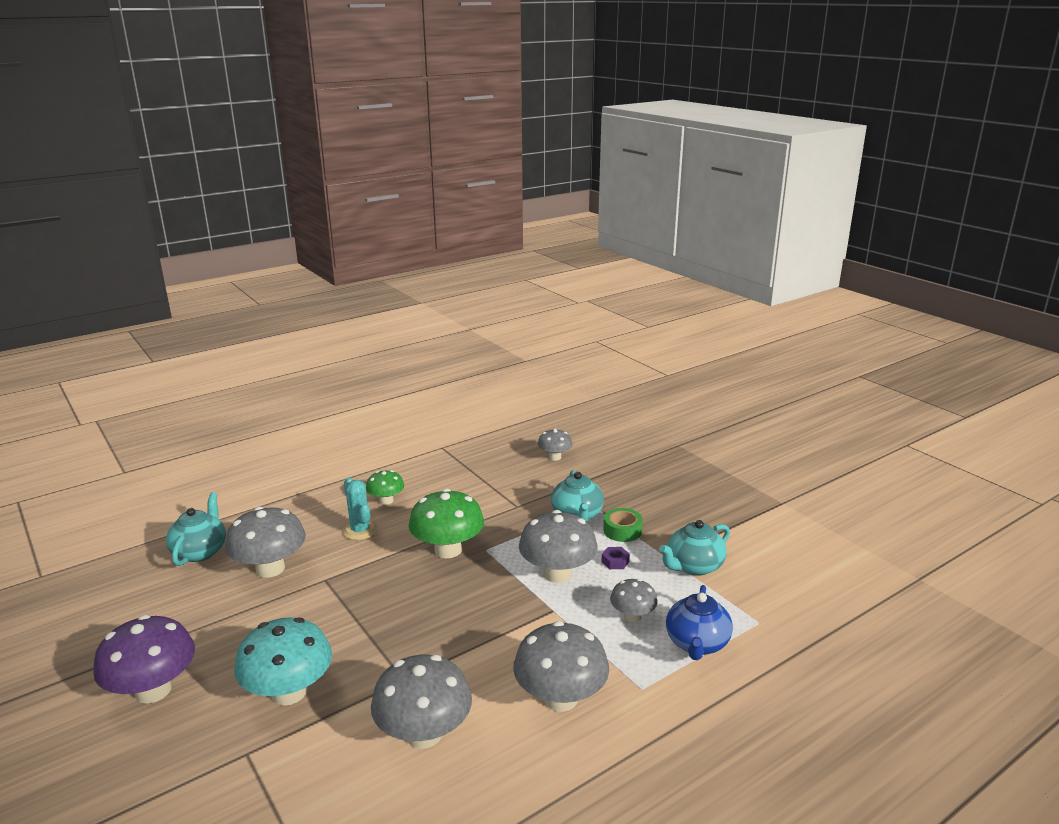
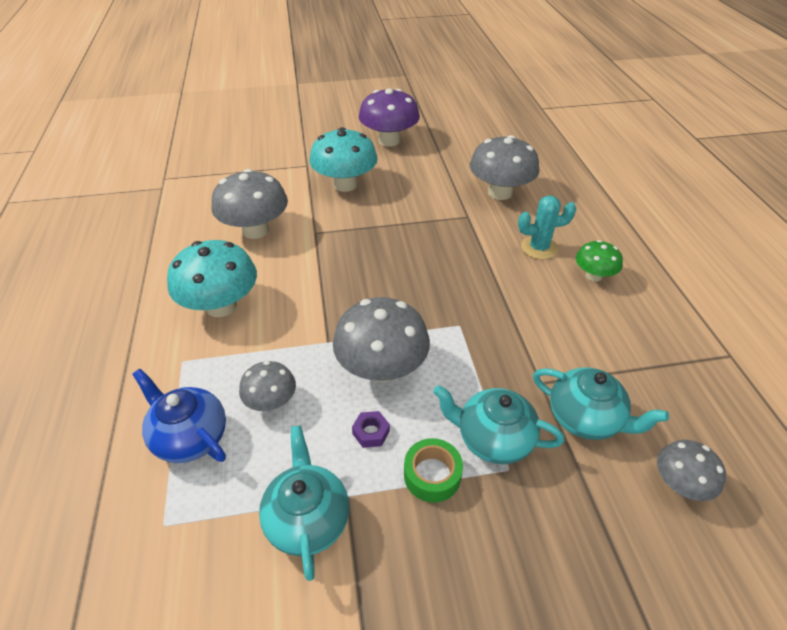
camera: 115 degrees right, 20 degrees up
turquoise teapot [166,492,226,566] -> turquoise teapot moved to [533,367,669,440]
green mushroom [409,489,484,558] -> none
grey mushroom [513,621,609,712] -> turquoise mushroom [167,240,257,317]

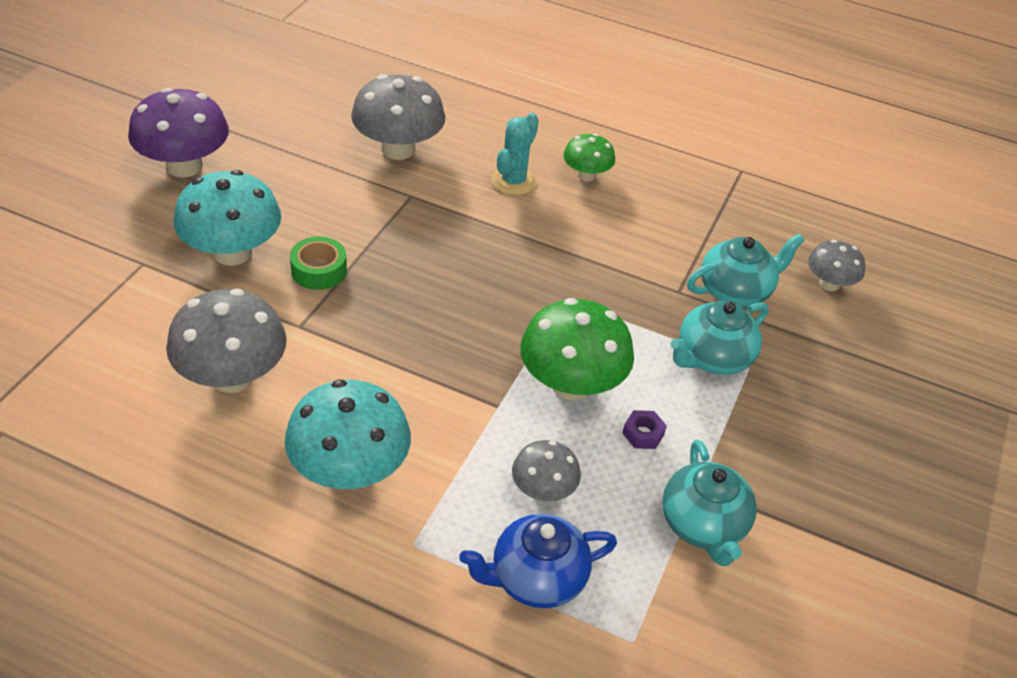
camera: 60 degrees left, 0 degrees up
turquoise teapot [259,425,349,581] -> turquoise teapot turned 120 degrees counterclockwise [662,440,757,566]
grey mushroom [333,297,430,382] -> green mushroom [520,298,634,400]
green tape [404,438,463,503] -> green tape moved to [290,236,347,290]

